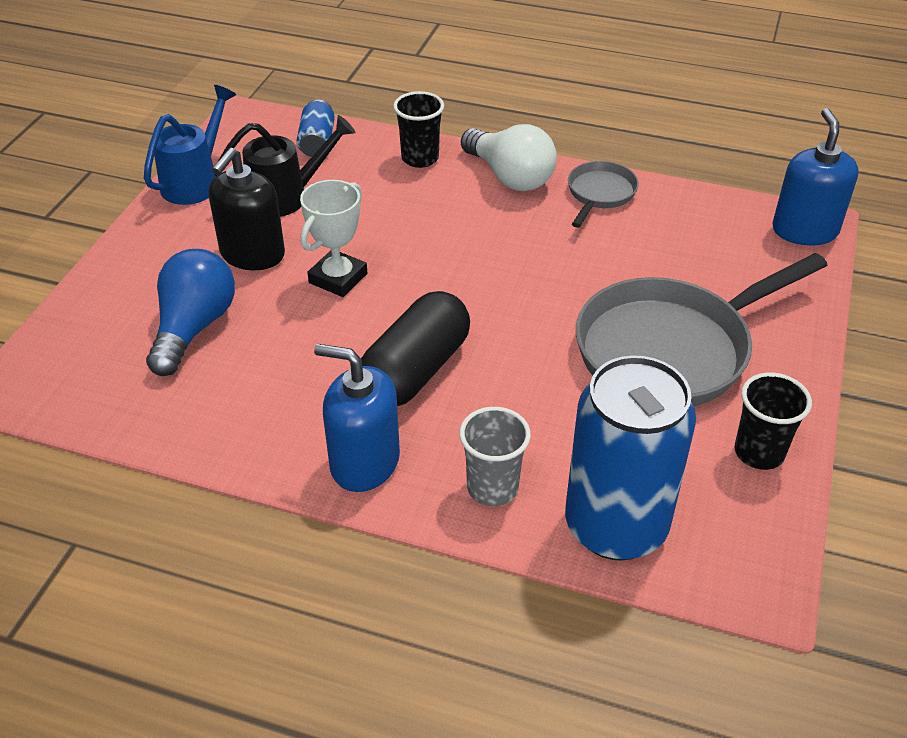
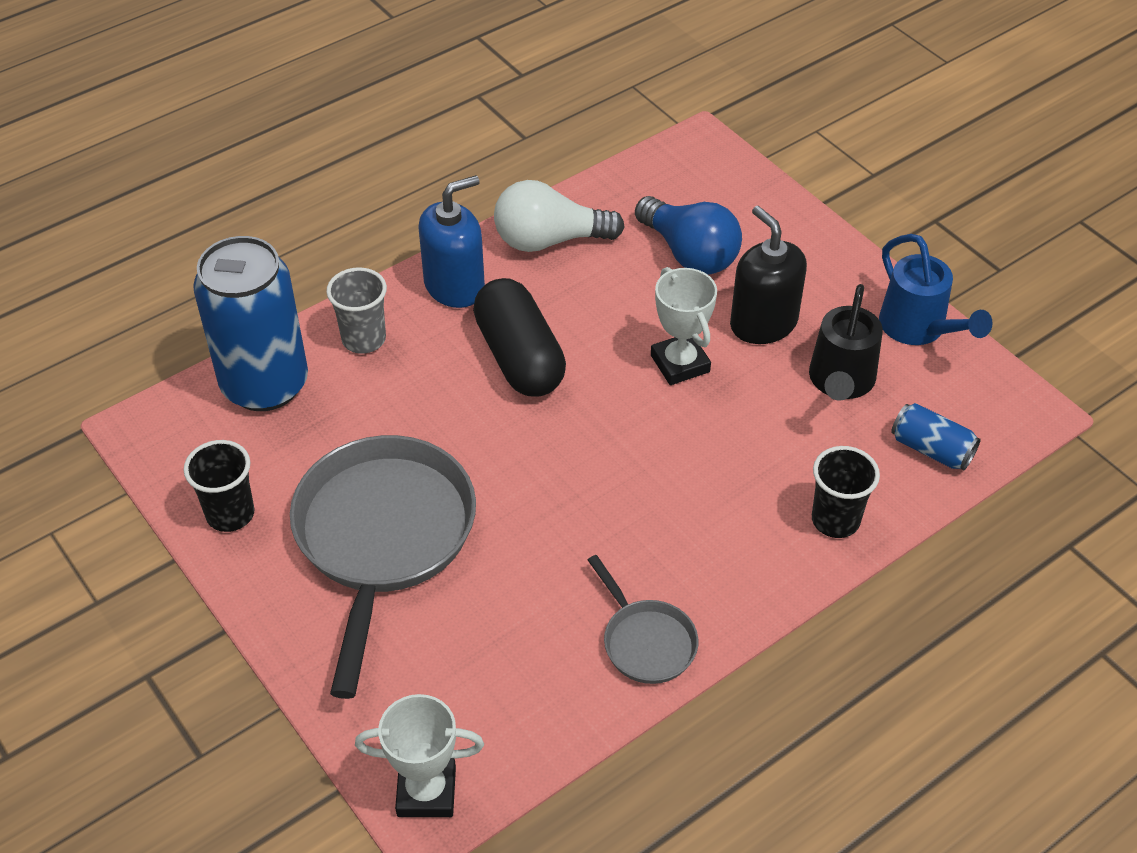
camera: 125 degrees right, 5 degrees up
white light bulb [461,124,557,191] -> white light bulb moved to [494,180,625,252]
blue soap dispenser [773,108,859,246] -> white trophy [355,694,484,817]

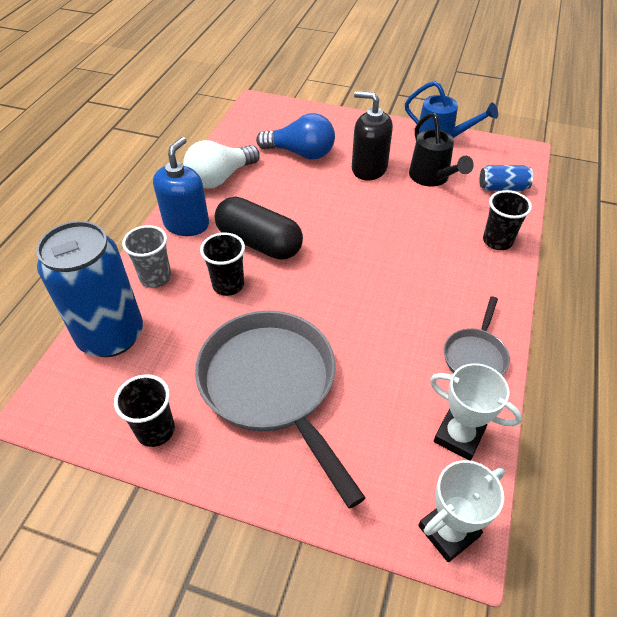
camera: 35 degrees left, 0 degrees up
grey pan [588,555,698,684] -> grey pan turned 90 degrees clockwise [444,296,510,375]
white trophy [651,267,717,385] -> white trophy moved to [430,363,522,461]
none -> black cup [200,233,245,296]

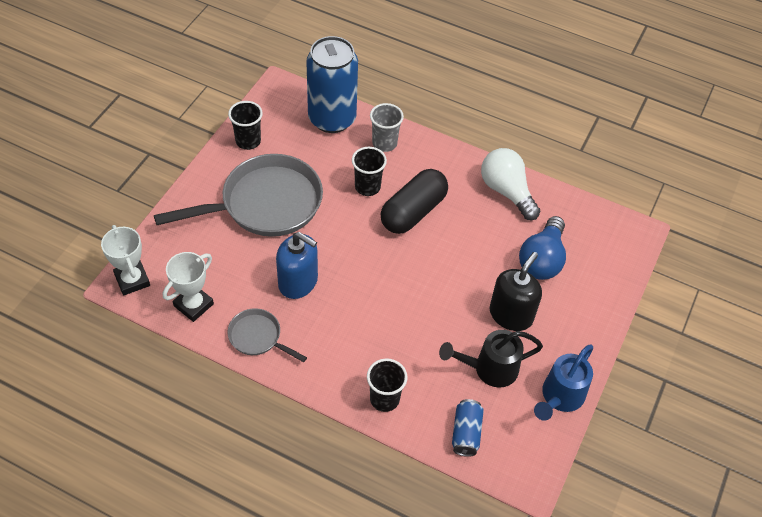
camera: 95 degrees right, 5 degrees up
blue soap dispenser [153,137,209,236] -> blue soap dispenser moved to [276,232,318,299]

